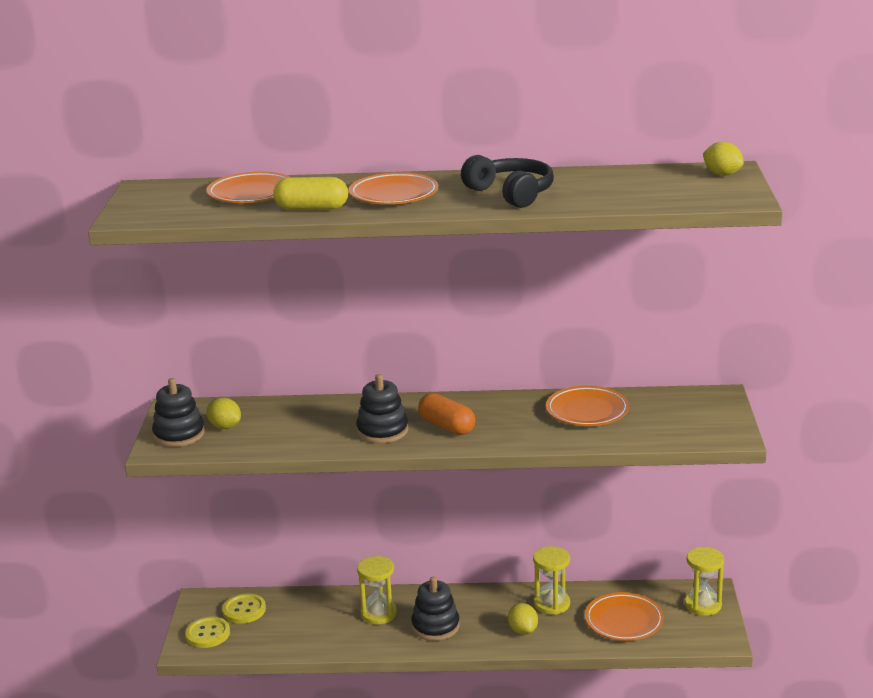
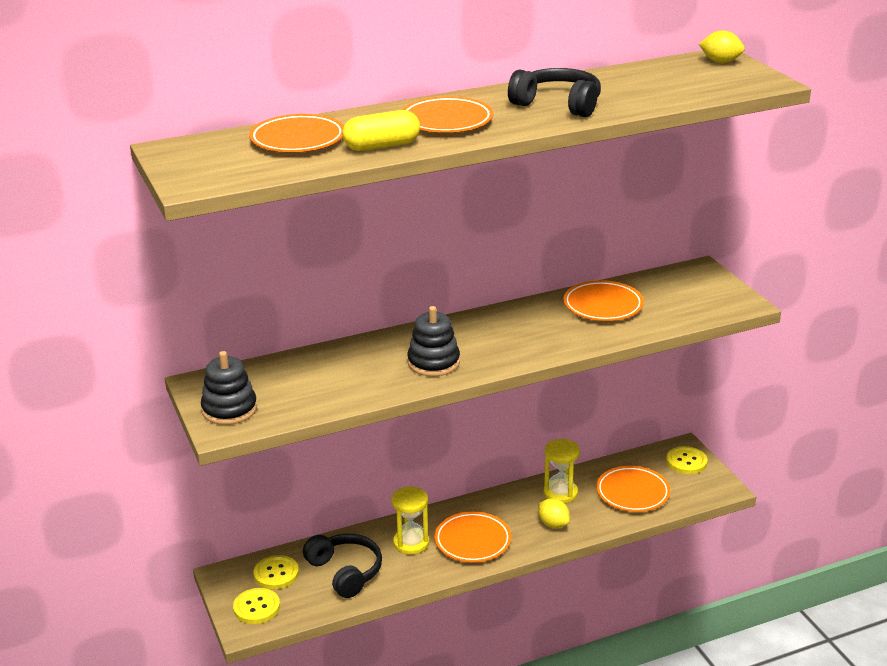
camera: 25 degrees left, 5 degrees up
yellow lemon [206,398,241,429] -> none
black stacking toy [411,577,460,641] -> orange plate [434,512,511,562]
orange capsule [418,393,475,435] -> none
yellow hourglass [685,547,724,616] -> yellow button [666,446,708,474]
none -> black headphones [303,534,382,598]

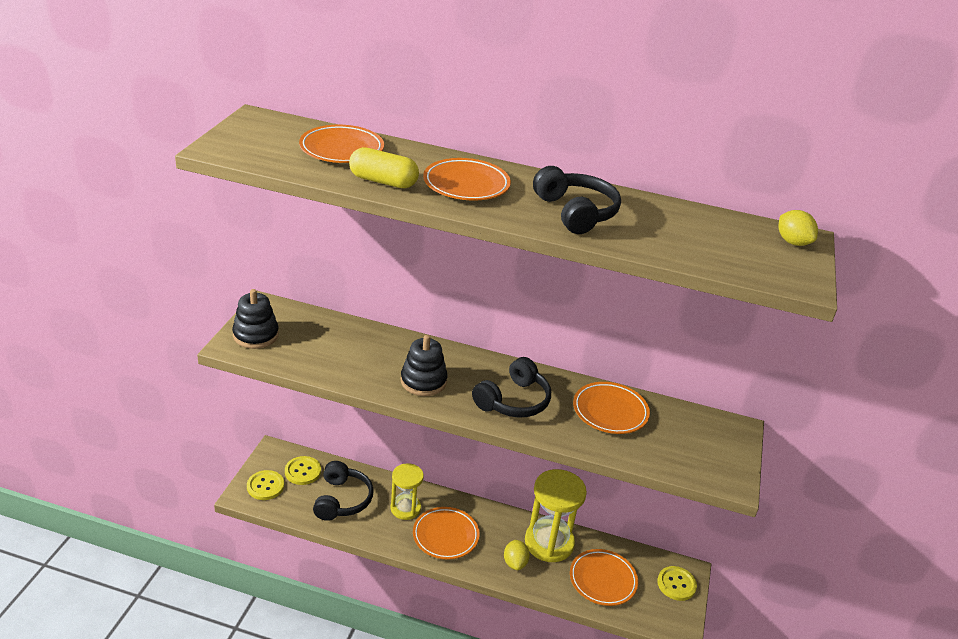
camera: 35 degrees right, 5 degrees up
yellow hourglass [544,439,580,503] -> yellow hourglass [525,469,587,562], size x1.60
none -> black headphones [472,357,551,418]

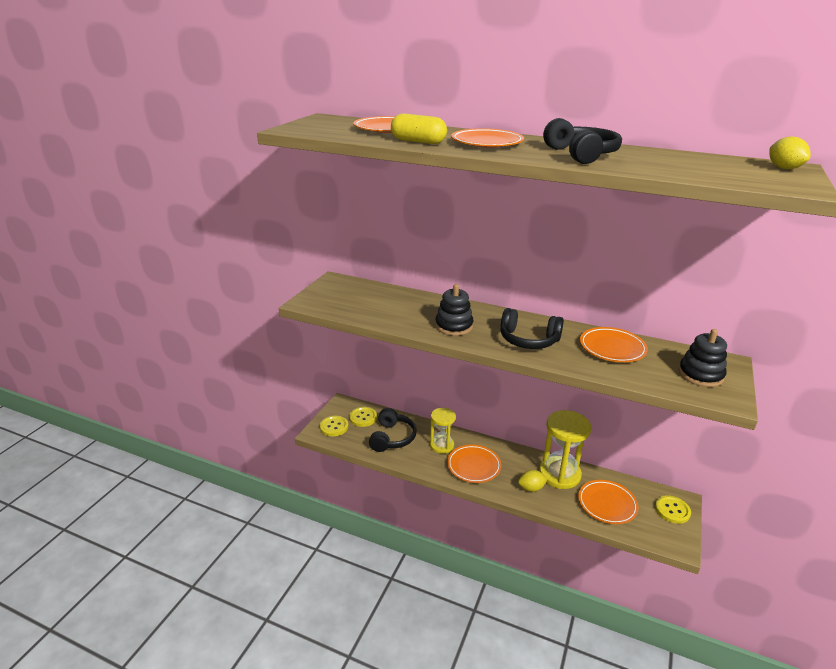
camera: 10 degrees right, 5 degrees down
black stacking toy [232,289,279,349] -> black stacking toy moved to [678,329,727,387]
black headphones [472,357,551,418] -> black headphones turned 60 degrees clockwise [501,308,564,349]
yellow lemon [504,540,530,570] -> yellow lemon turned 75 degrees clockwise [518,470,548,492]

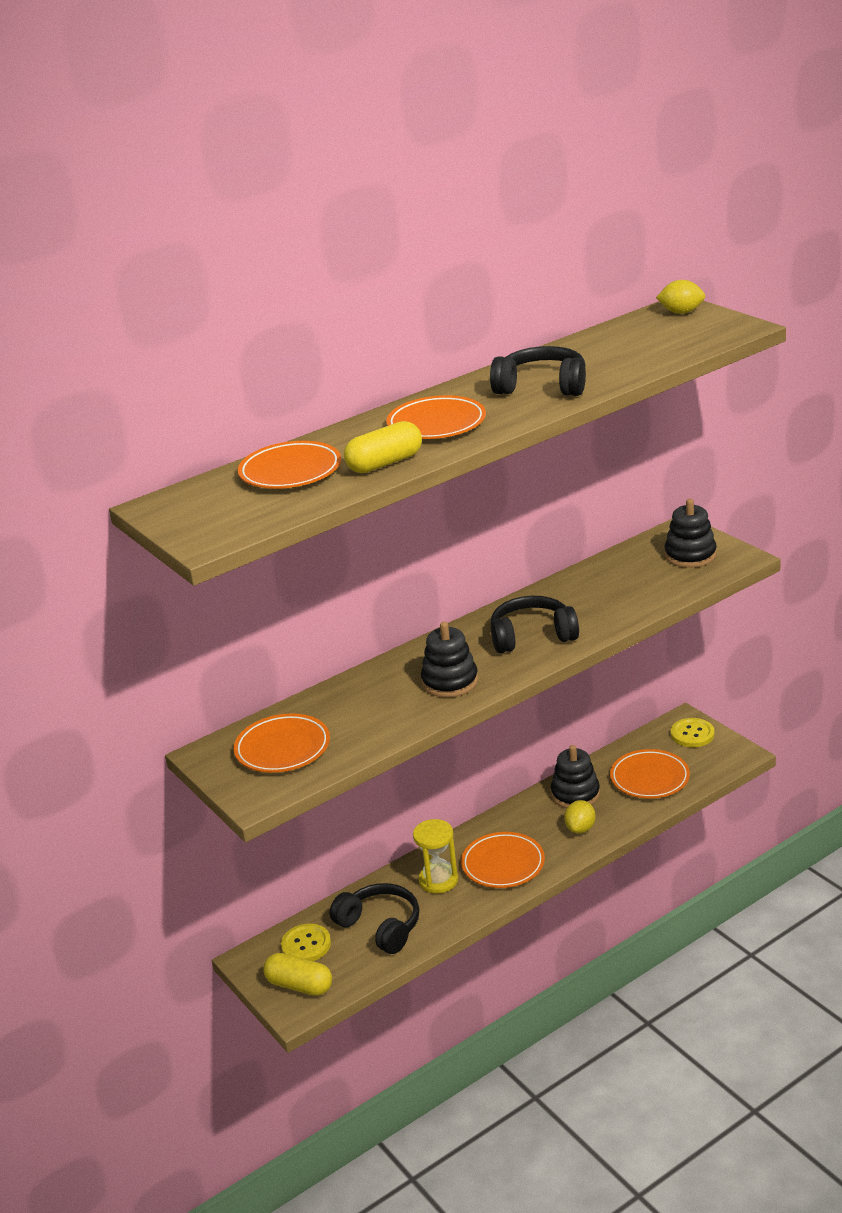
camera: 55 degrees left, 0 degrees up
yellow button [320,416,348,436] -> yellow capsule [263,953,332,996]
black headphones [501,308,564,349] -> black headphones turned 150 degrees counterclockwise [491,596,579,653]
yellow hourglass [539,410,592,489] -> black stacking toy [551,745,600,808]
orange plate [580,327,648,362] -> orange plate moved to [234,713,330,773]

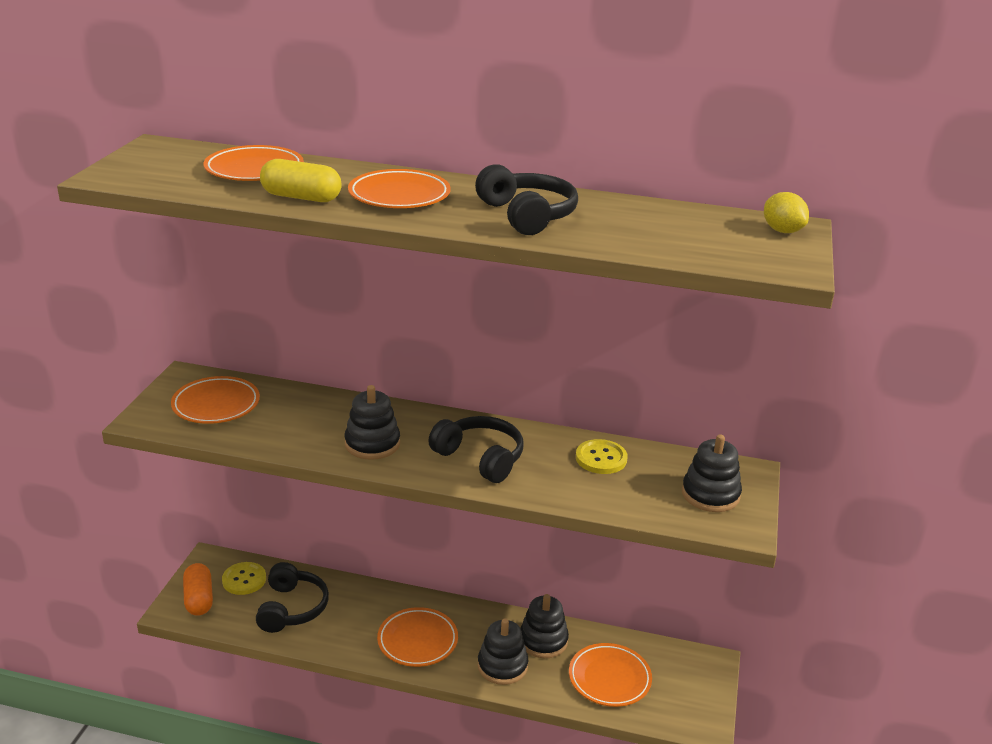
camera: 45 degrees right, 0 degrees up
yellow capsule [263,953,332,996] -> orange capsule [183,563,213,616]
yellow hourglass [413,819,458,894] -> none
yellow lemon [564,800,596,834] -> black stacking toy [478,619,528,685]
yellow button [671,718,714,747] -> yellow button moved to [576,439,627,474]

